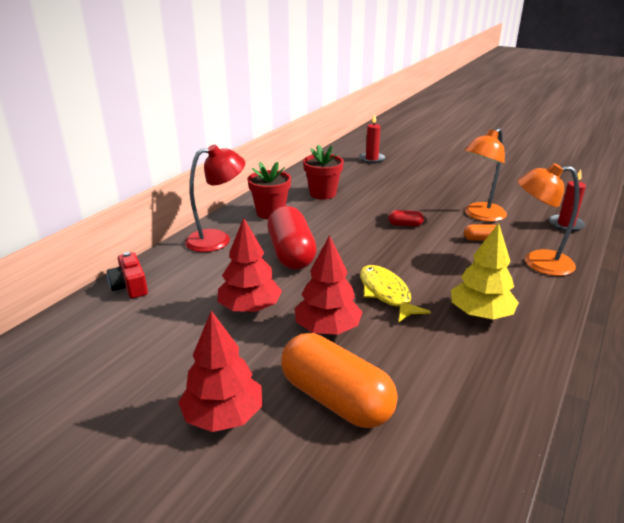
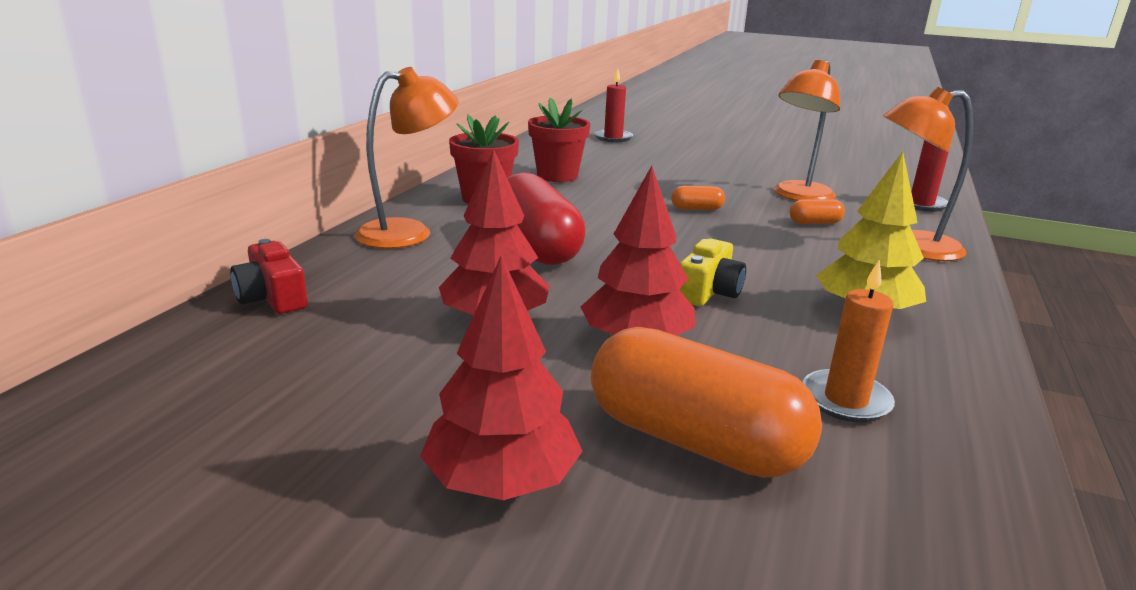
camera: 10 degrees left, 5 degrees down
red lamp [185,145,245,252] -> orange lamp [355,67,459,249]
yellow fish [360,265,431,322] -> yellow camera [679,239,746,306]
red capsule [388,210,424,226] -> orange capsule [671,186,725,210]
none -> orange candle [803,260,895,422]

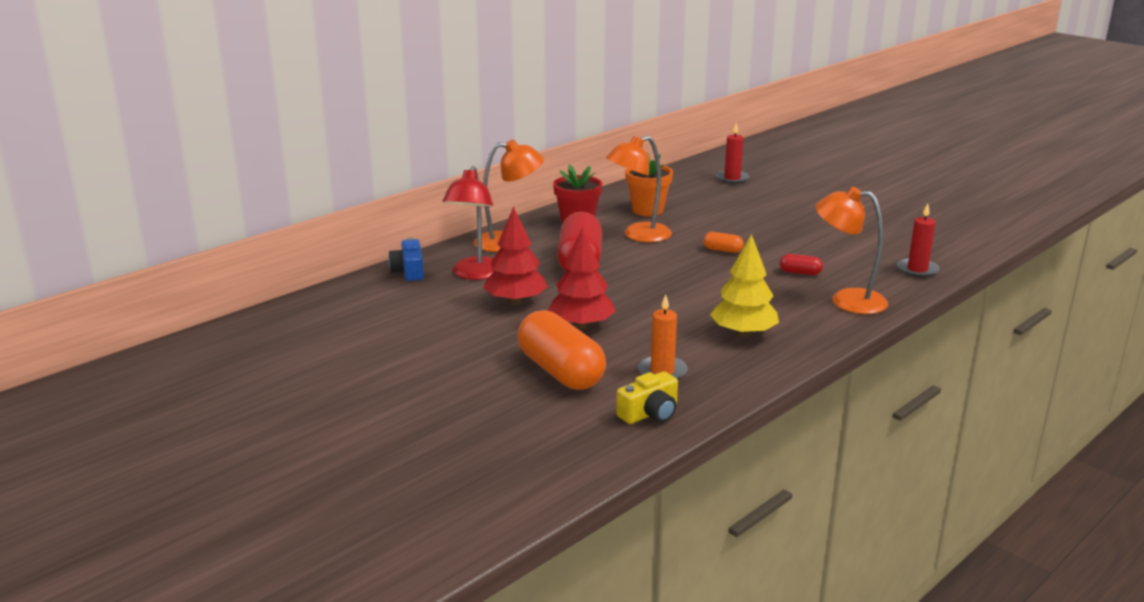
camera: 25 degrees right, 0 degrees up
red camera [230,239,308,314] -> blue camera [388,238,424,281]
red tree [420,255,583,500] -> none
red flower pot [528,98,590,182] -> orange flower pot [625,152,673,216]
yellow camera [679,239,746,306] -> yellow camera moved to [616,371,678,424]
orange lamp [774,60,841,201] -> orange lamp moved to [606,136,672,242]
orange capsule [790,199,845,224] -> red capsule [780,254,823,275]
none -> red lamp [442,166,495,280]

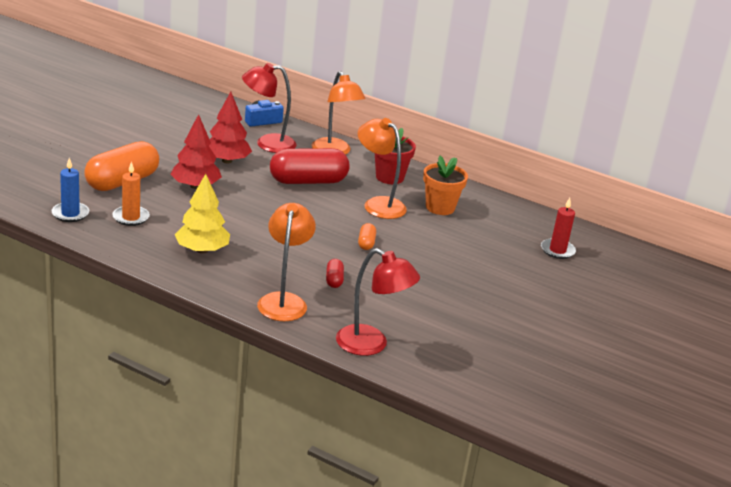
camera: 70 degrees right, 5 degrees up
yellow camera [616,371,678,424] -> blue candle [52,158,89,222]
red candle [897,203,940,278] -> red lamp [336,248,420,356]

